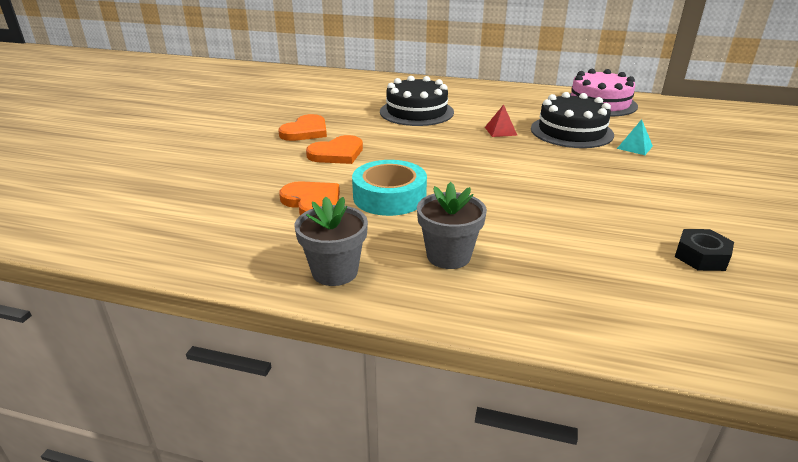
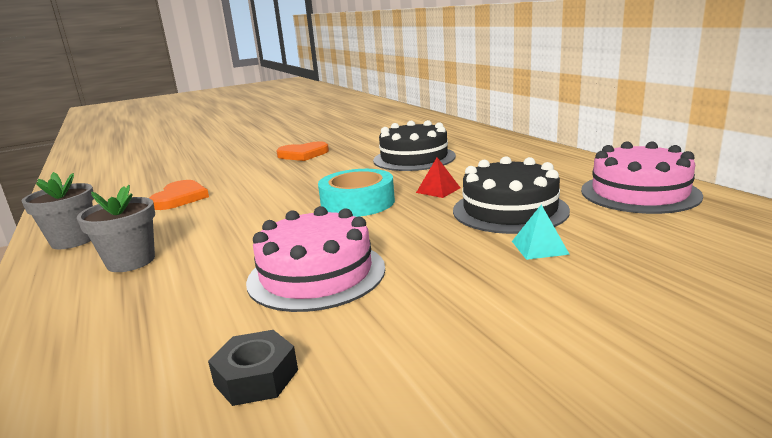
camera: 50 degrees right, 10 degrees down
orange heart [306,135,363,164] -> none
turquoise tape [352,160,427,216] -> turquoise tape moved to [318,169,395,217]
none -> pink cake [246,206,385,312]

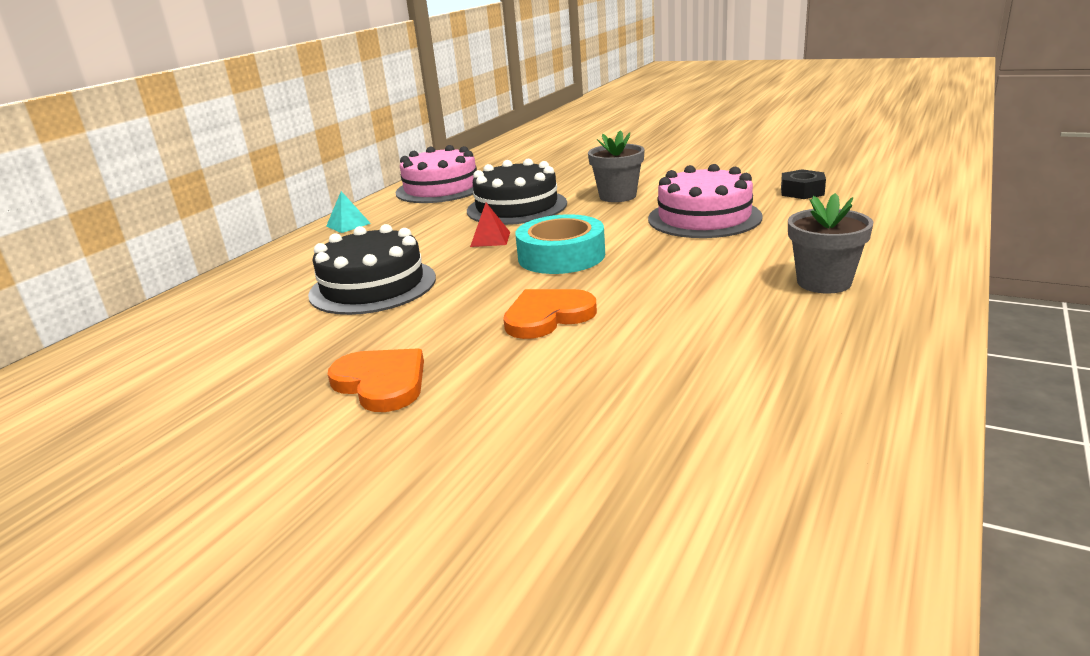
camera: 125 degrees left, 5 degrees up
grey flower pot [22,172,94,249] -> grey flower pot moved to [588,130,645,202]
orange heart [150,180,209,210] -> orange heart moved to [503,289,597,339]
turquoise pyramid [512,205,570,260] -> turquoise pyramid moved to [326,191,371,233]

